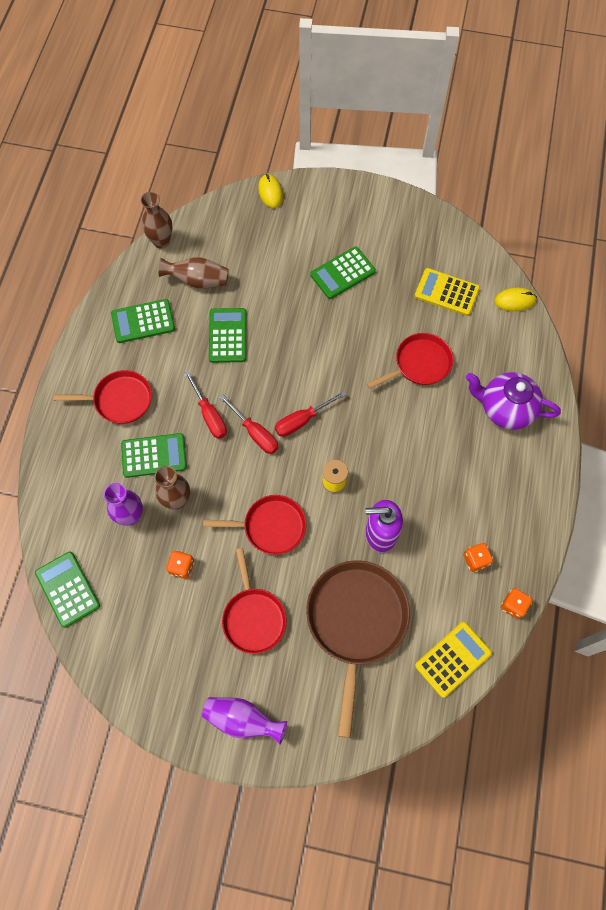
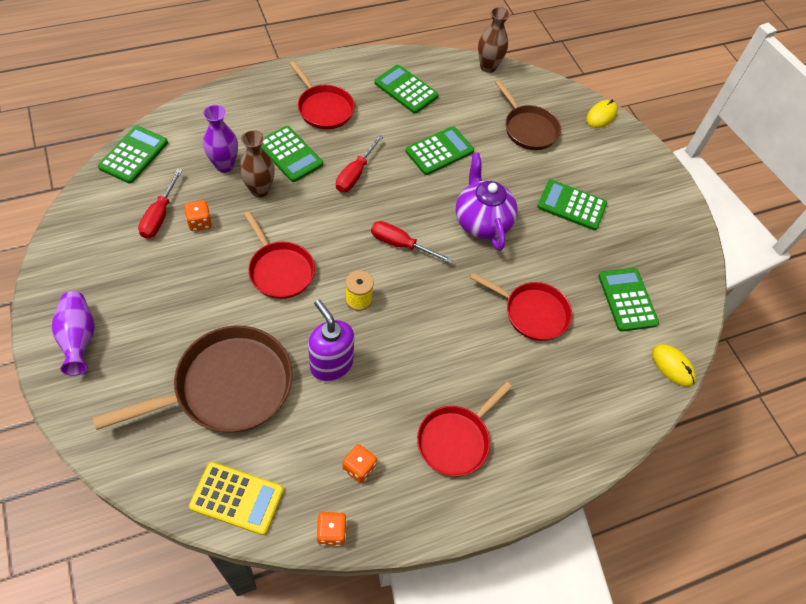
camera: 50 degrees right, 10 degrees down
brown vase [159,257,229,289] -> none
red screwdriver [219,395,278,454] -> red screwdriver moved to [138,169,183,239]
red pan [222,548,287,654] -> red pan moved to [417,382,512,476]
yellow calculator [415,268,480,316] -> green calculator [598,268,659,332]
purple teapot [466,372,561,430] -> purple teapot moved to [456,153,518,251]
none -> brown pan [495,80,561,150]

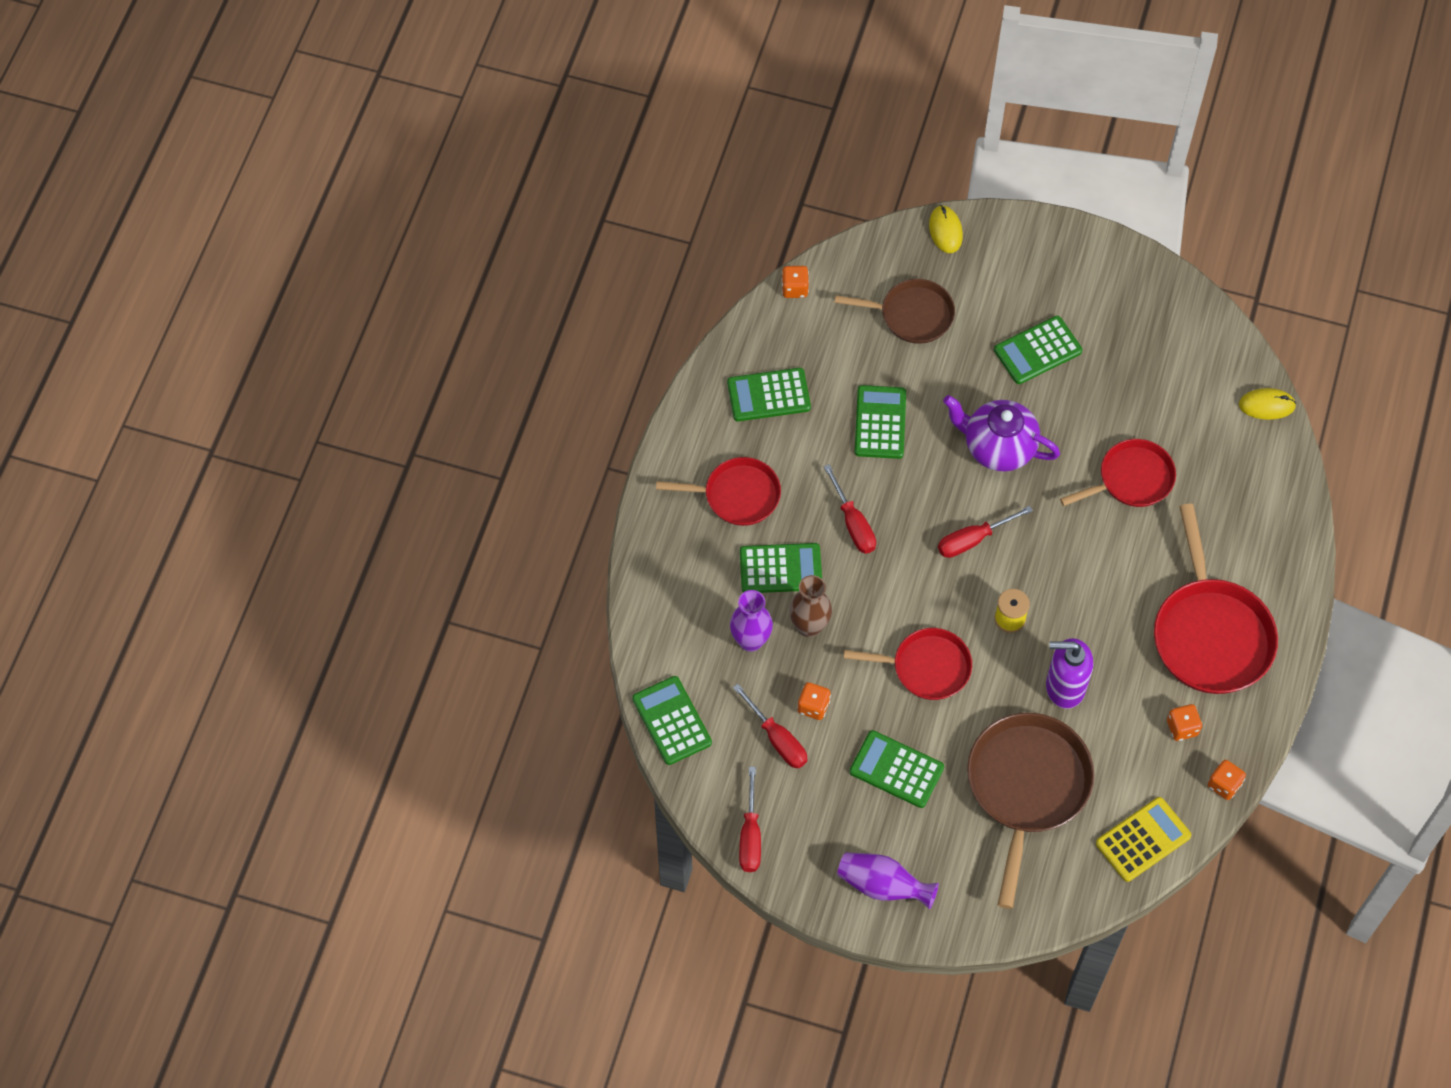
camera: 45 degrees left, 5 degrees up
red pan [417,382,512,476] -> red pan [1154,504,1278,694], size x1.60
brown vase [478,7,510,73] -> orange dice [782,266,809,298]
green calculator [598,268,659,332] -> green calculator moved to [850,730,944,808]
none -> red screwdriver [739,767,761,872]

